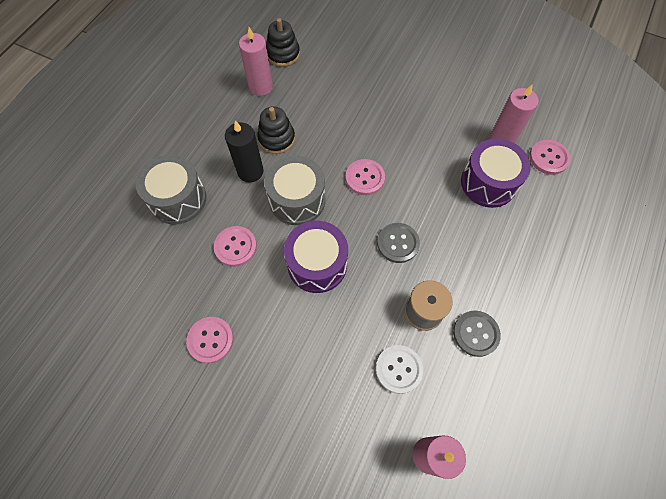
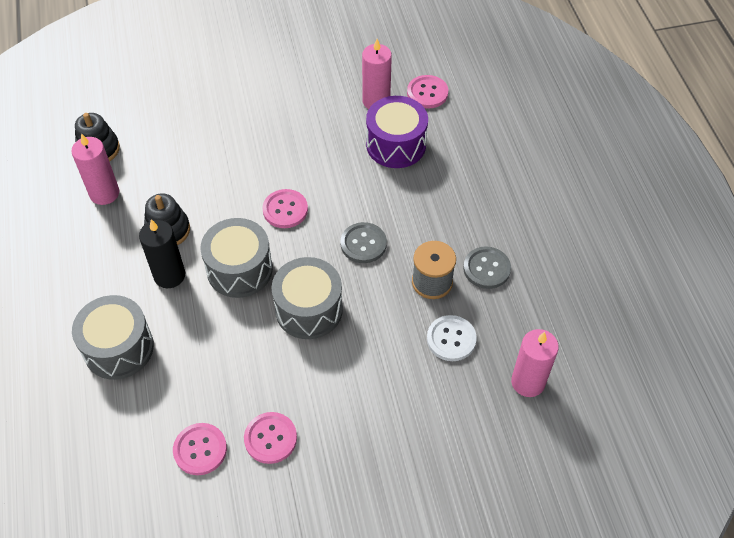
camera: 40 degrees left, 10 degrees down
pink button [214,226,257,267] -> pink button moved to [173,423,227,475]
purple drum [284,221,348,293] -> grey drum [271,257,343,339]

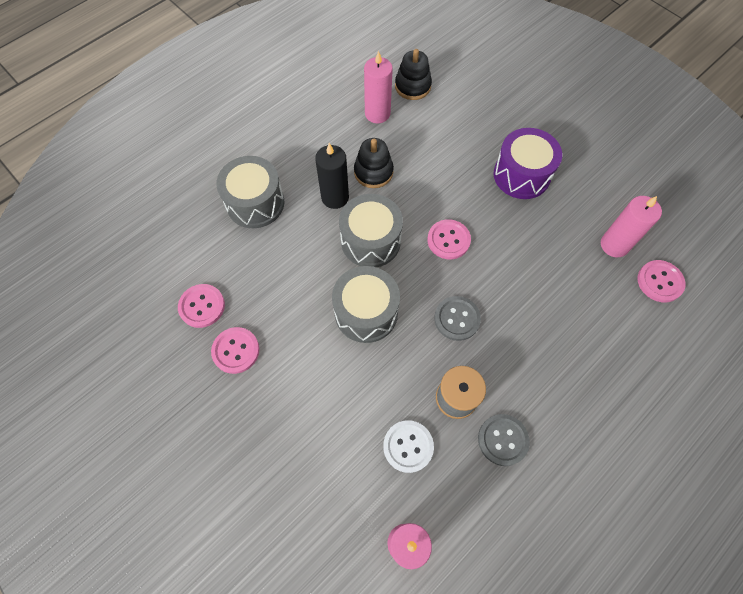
camera: 60 degrees right, 10 degrees up
purple drum [366,96,428,168] -> purple drum moved to [494,128,562,199]

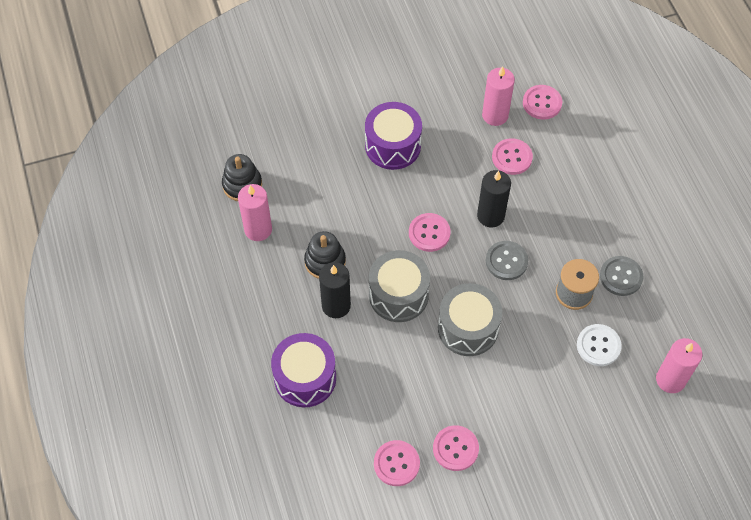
camera: 65 degrees left, 5 degrees down
grey drum [216,156,284,228] -> purple drum [271,333,336,407]
none -> black candle [477,170,511,227]
none -> pink button [492,138,533,175]

